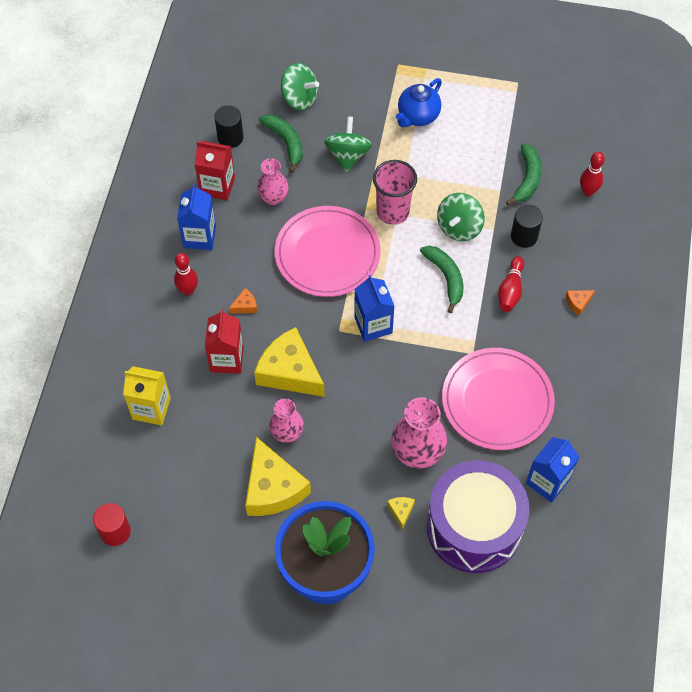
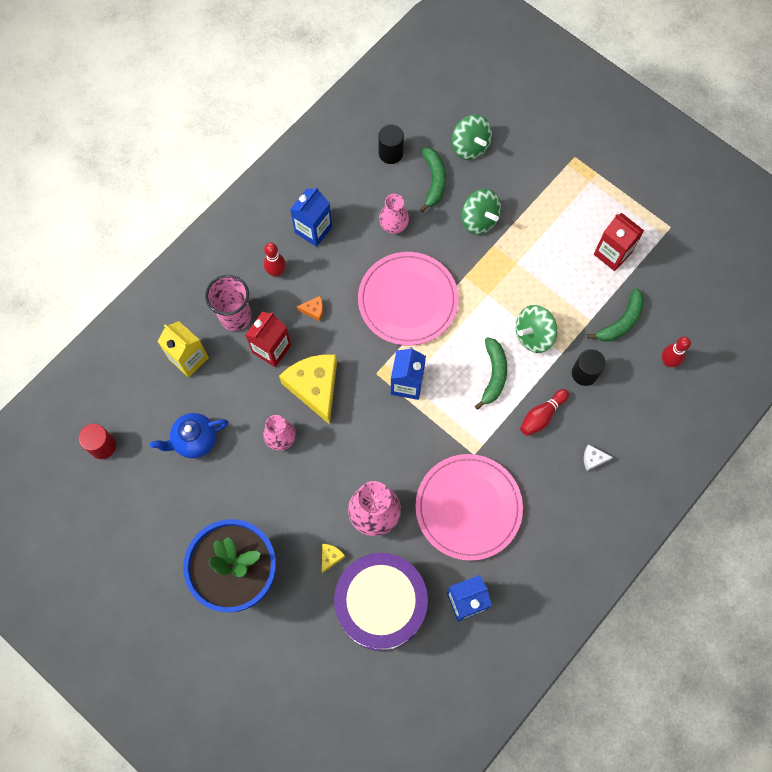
camera: 30 degrees right, 10 degrees up
red carton [194,141,235,200] -> red carton moved to [594,213,644,271]
yellow cheese [245,437,311,516] -> none
green spinning top [324,116,372,172] -> green spinning top turned 105 degrees clockwise [461,189,501,235]
pink cup [373,160,417,225] -> pink cup moved to [205,275,251,331]
blue teapot [396,78,442,127] -> blue teapot moved to [150,413,228,459]
orange cheese [566,290,595,316] -> white cheese [584,444,613,471]

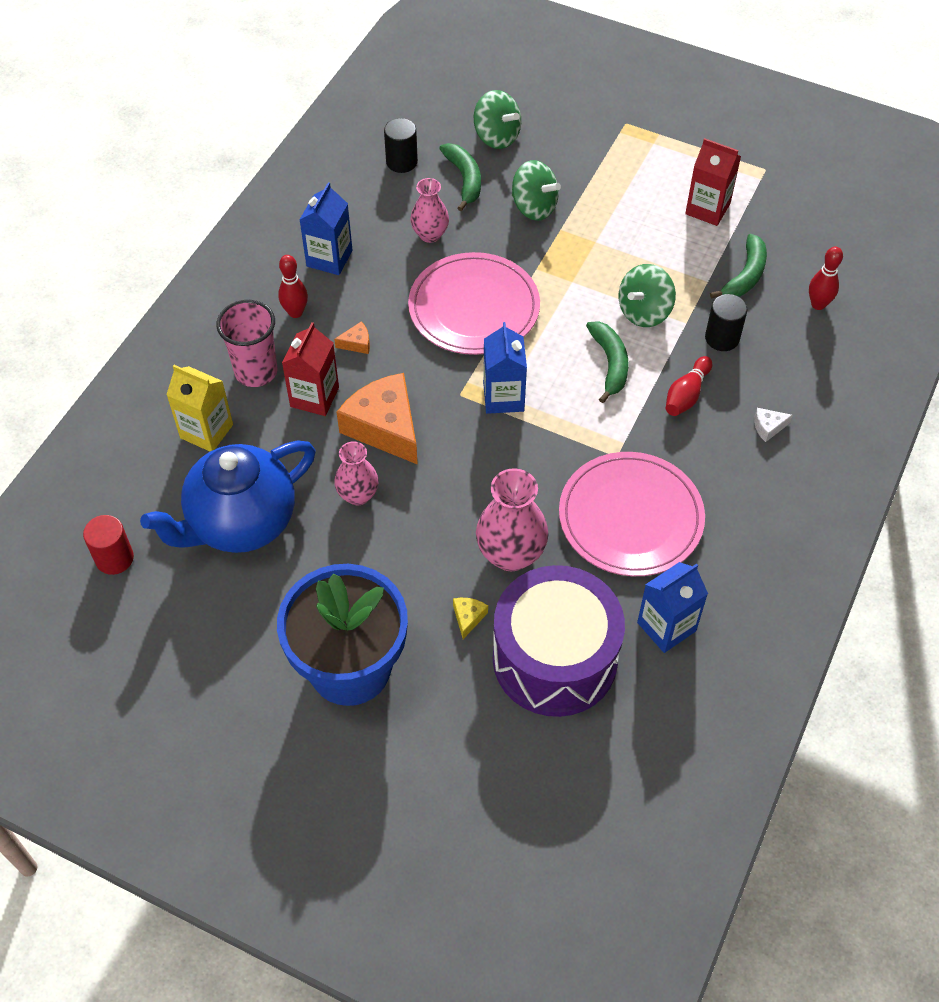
camera: 15 degrees left, 15 degrees down
blue teapot [150,413,228,459] -> blue teapot [140,440,315,553], size x1.74
yellow cheese [279,354,337,424] -> orange cheese [337,373,418,465]

